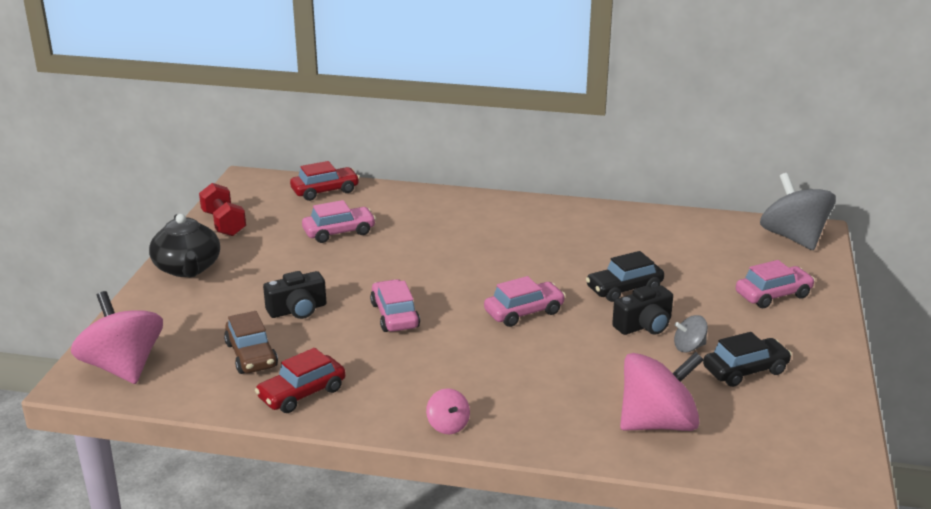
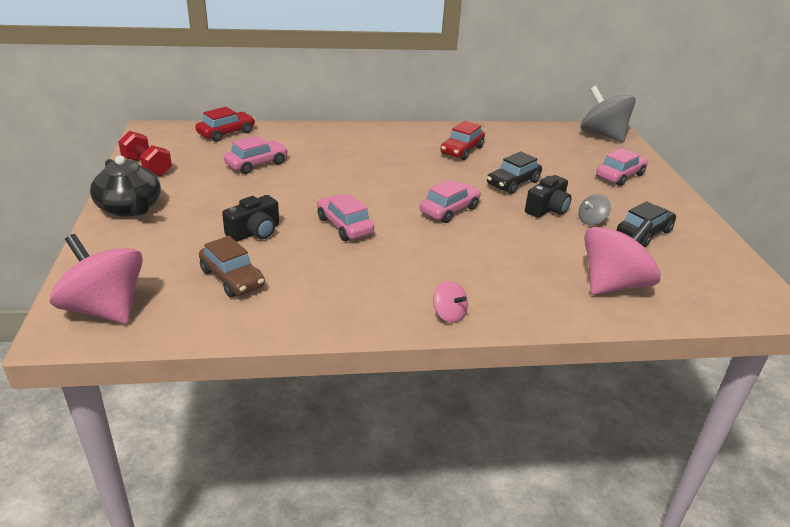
camera: 20 degrees left, 5 degrees up
red car [255,348,346,413] -> red car moved to [441,121,485,160]

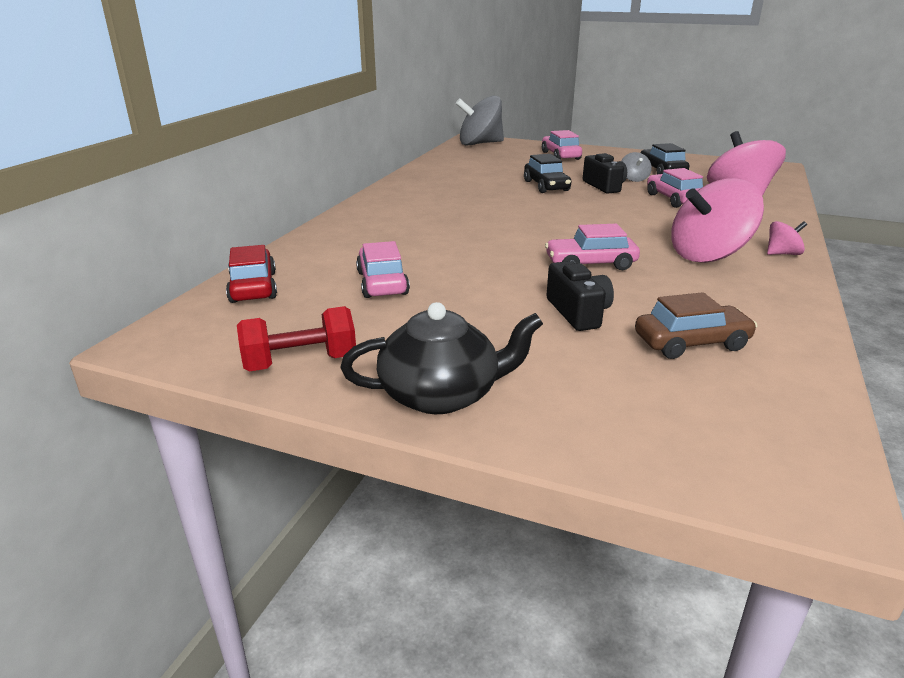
camera: 60 degrees left, 5 degrees down
pink spinning top [50,234,143,324] -> pink spinning top moved to [672,178,764,263]
pink car [420,179,481,223] -> pink car moved to [647,168,703,208]
red car [441,121,485,160] -> none

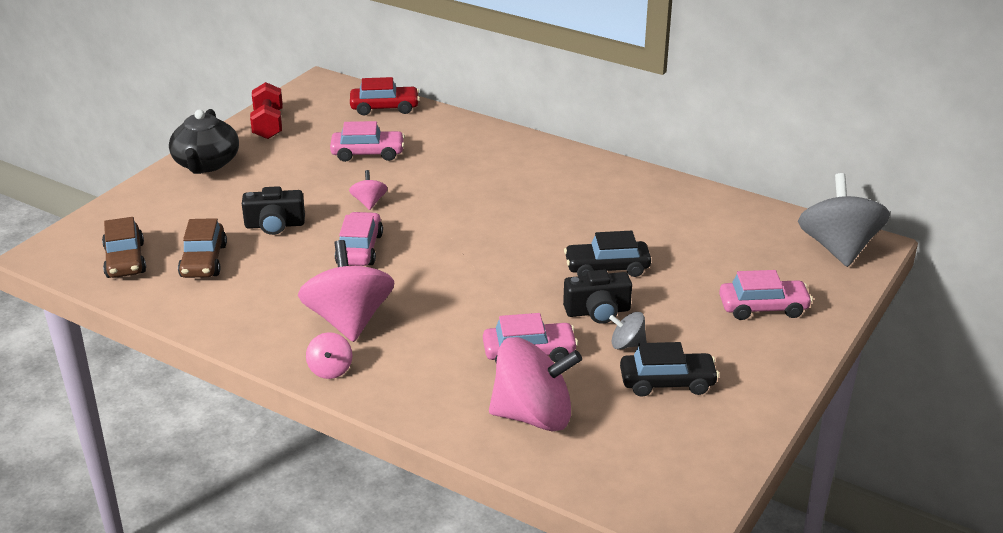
camera: 100 degrees right, 5 degrees up
none -> brown car [102,217,146,278]
none -> pink spinning top [349,170,388,210]

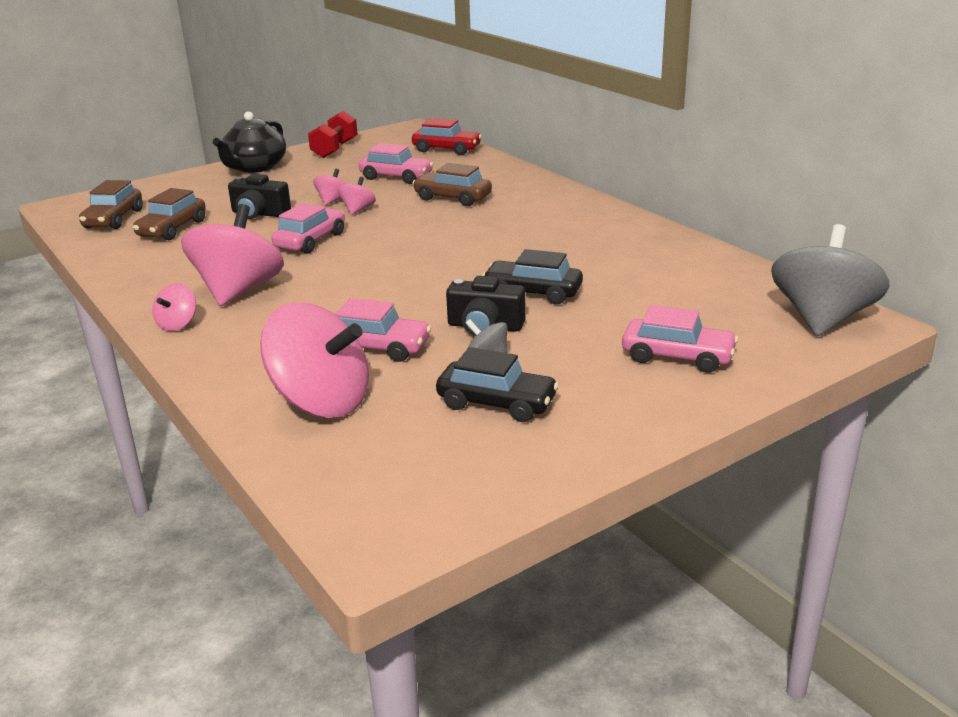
camera: 25 degrees right, 5 degrees down
none -> pink spinning top [313,169,346,205]
none -> brown car [413,163,492,206]

